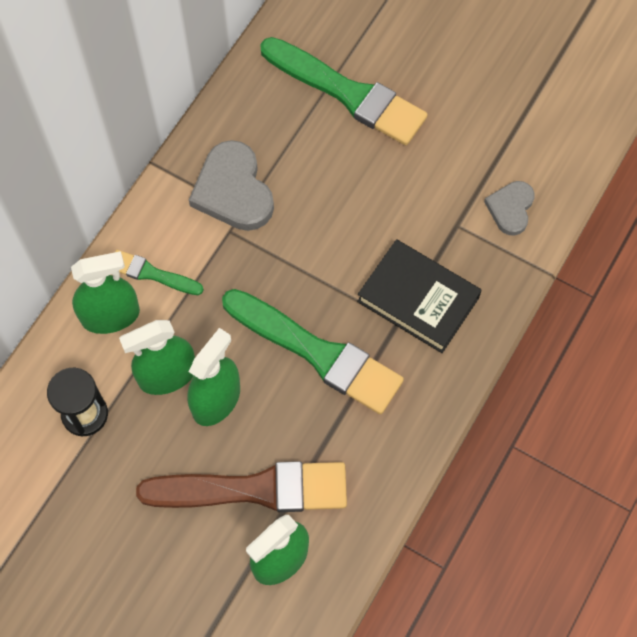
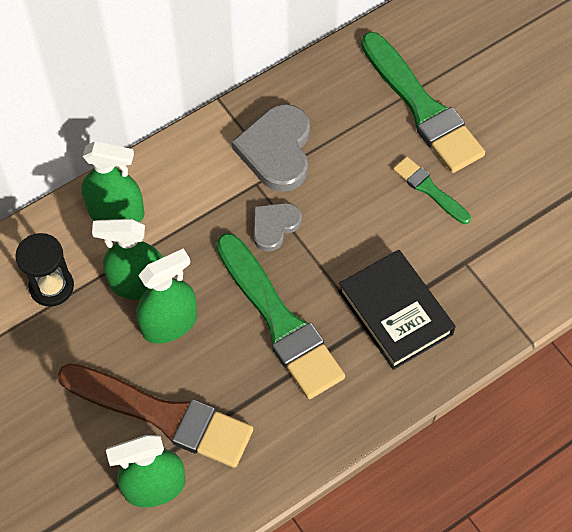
camera: 25 degrees right, 5 degrees down
green brush [115,250,204,295] -> green brush moved to [393,156,471,224]
grey heart [484,181,534,236] -> grey heart moved to [253,203,302,252]

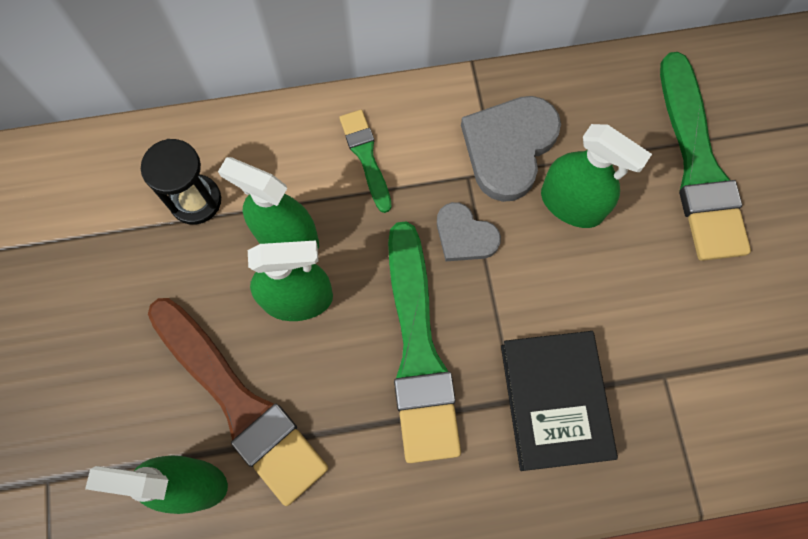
camera: 25 degrees right, 10 degrees up
green spray bottle [81,141,144,222] -> green spray bottle moved to [541,124,652,228]
grey heart [253,203,302,252] -> grey heart turned 120 degrees counterclockwise [437,202,501,261]
green brush [393,156,471,224] -> green brush moved to [339,110,392,213]

